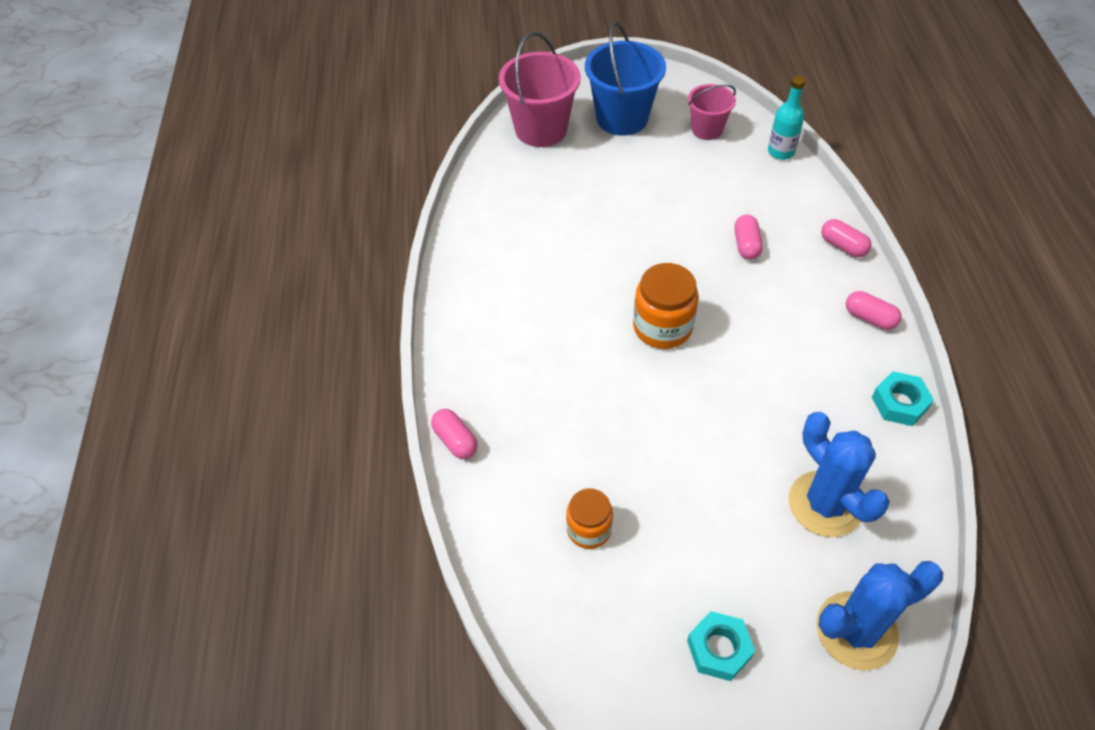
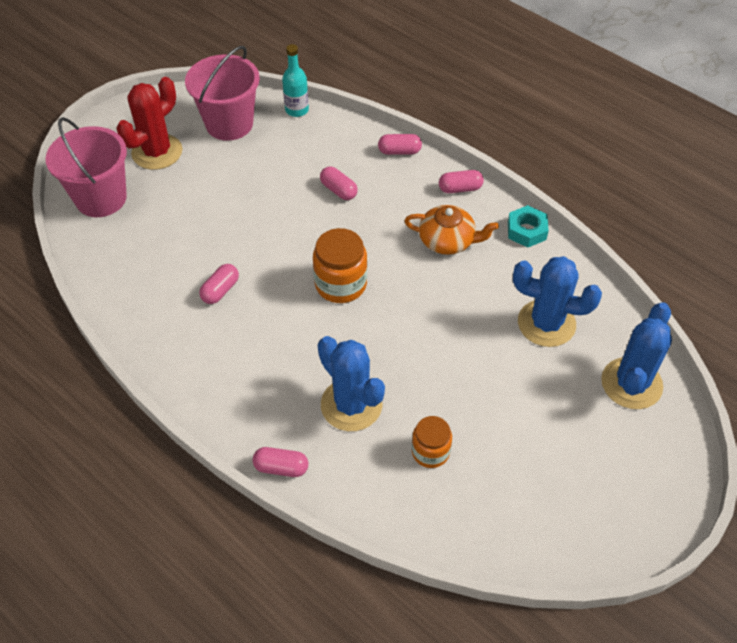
camera: 45 degrees left, 0 degrees up
blue bucket [585,22,666,136] -> red cactus [117,77,182,170]
turquoise nut [687,611,755,681] -> none
pink bucket [688,84,736,140] -> pink bucket [185,46,260,141], size x1.69
none -> pink capsule [199,264,239,304]
none -> blue cactus [318,336,385,431]
none -> orange teapot [404,205,499,255]

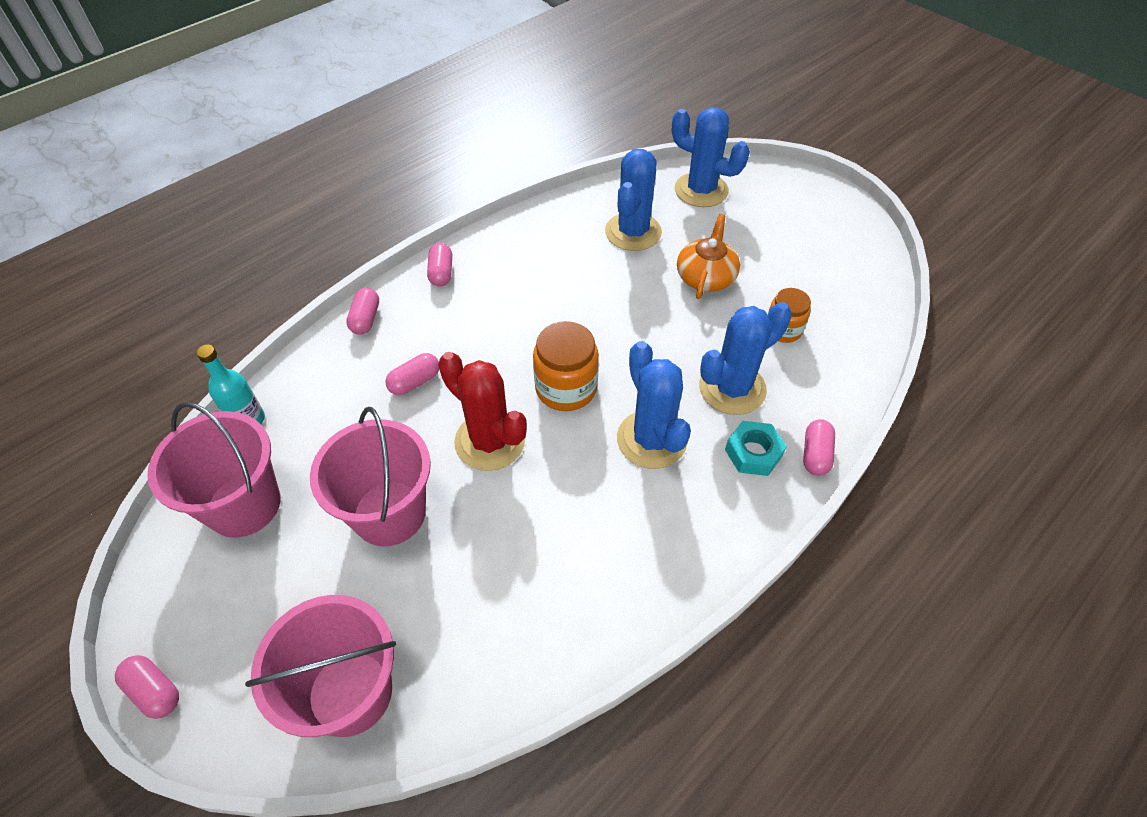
camera: 85 degrees left, 0 degrees up
red cactus [117,77,182,170] -> red cactus moved to [438,352,527,471]
pink capsule [199,264,239,304] -> pink capsule moved to [115,655,179,719]
orange teapot [404,205,499,255] -> orange teapot moved to [677,214,740,299]
turquoise nut [508,205,549,248] -> turquoise nut moved to [725,421,787,476]
none -> pink bucket [310,407,431,546]
none -> blue cactus [617,341,691,469]

